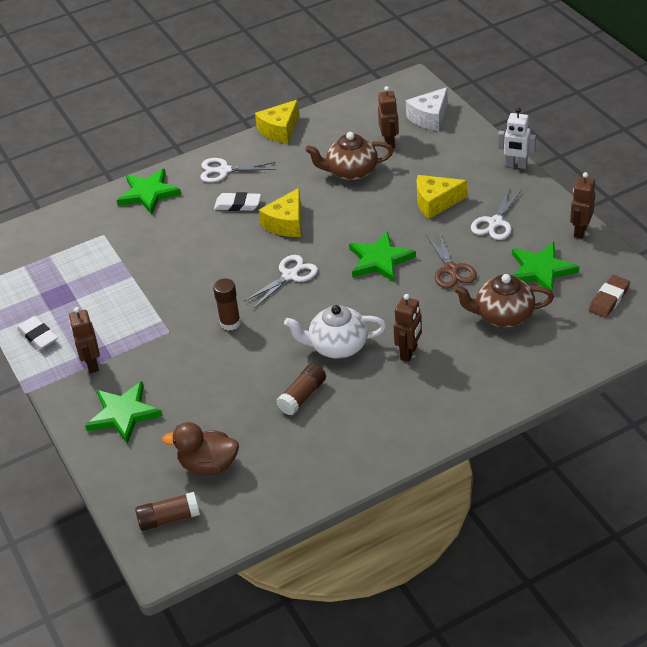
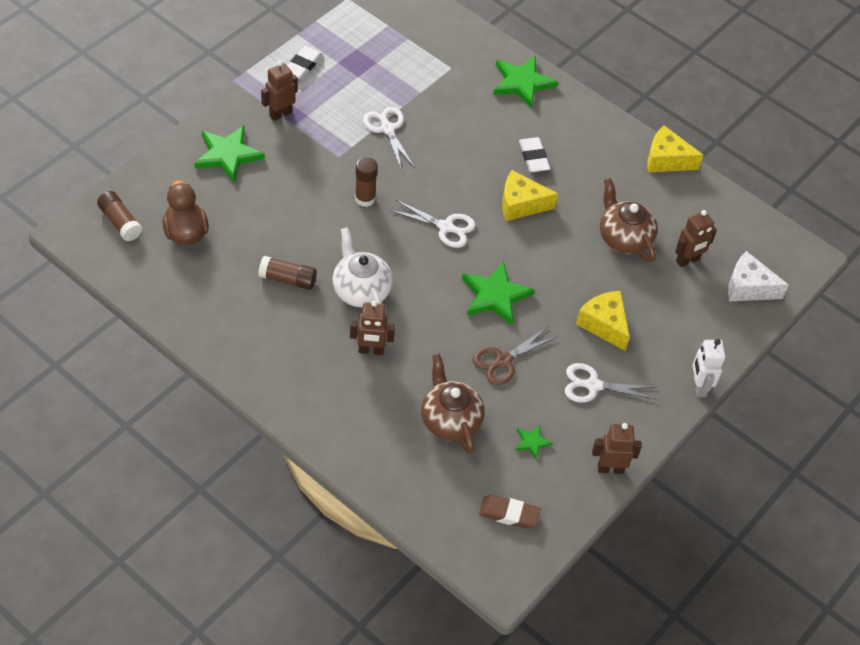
camera: 60 degrees right, 10 degrees up
white scissors [200,158,276,183] -> white scissors moved to [363,107,414,169]
green star [512,242,579,291] -> green star [515,425,553,459], size x0.49

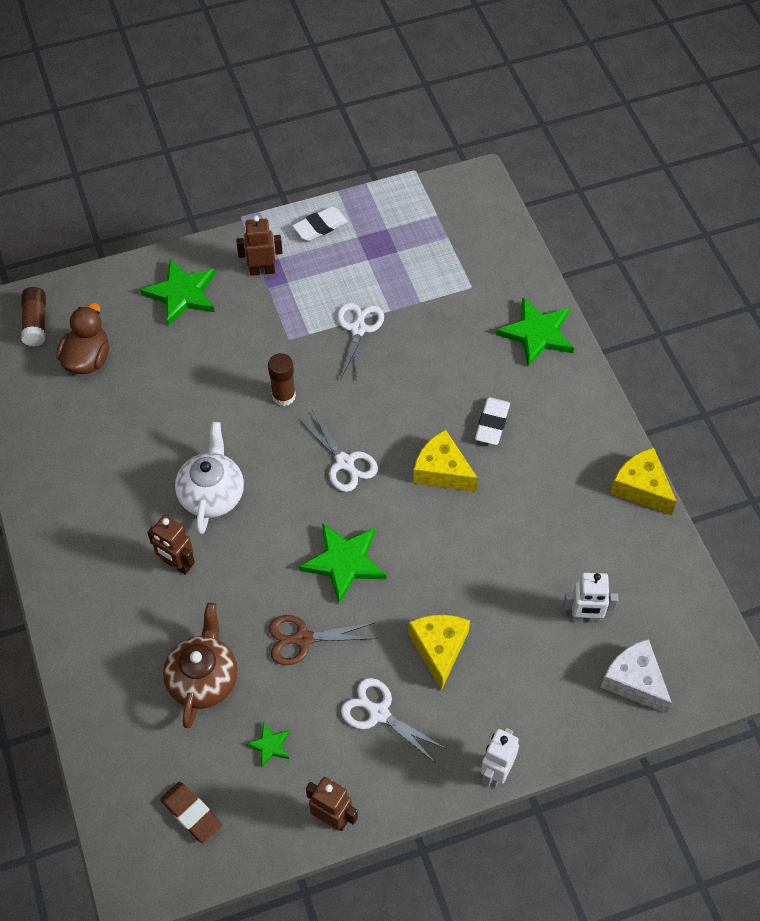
camera: 35 degrees right, 5 degrees up
brown glue stick [258,256,317,290] -> none
brown teapot [600,178,658,262] -> none
brown robot [675,210,717,267] -> white robot [563,573,618,622]

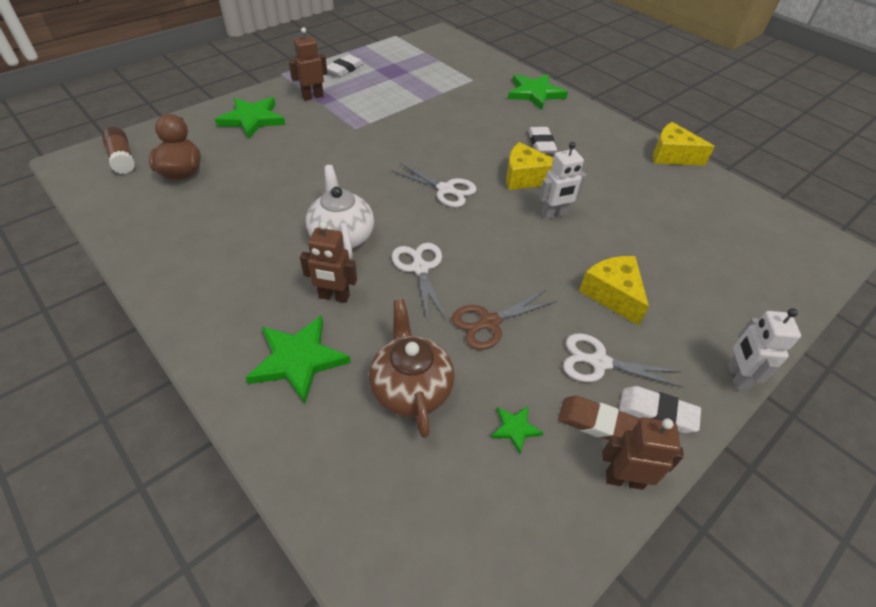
camera: 25 degrees left, 10 degrees down
brown eraser [160,782,222,843] -> brown eraser moved to [558,396,640,440]
brown glue stick [268,353,296,406] -> none
green star [299,523,386,603] -> green star moved to [246,315,351,404]
white scissors [337,303,384,382] -> white scissors moved to [392,243,446,320]
white robot [563,573,618,622] -> white robot moved to [539,142,587,220]
white cheese [601,639,672,714] -> none
none -> white eraser [619,386,701,433]

